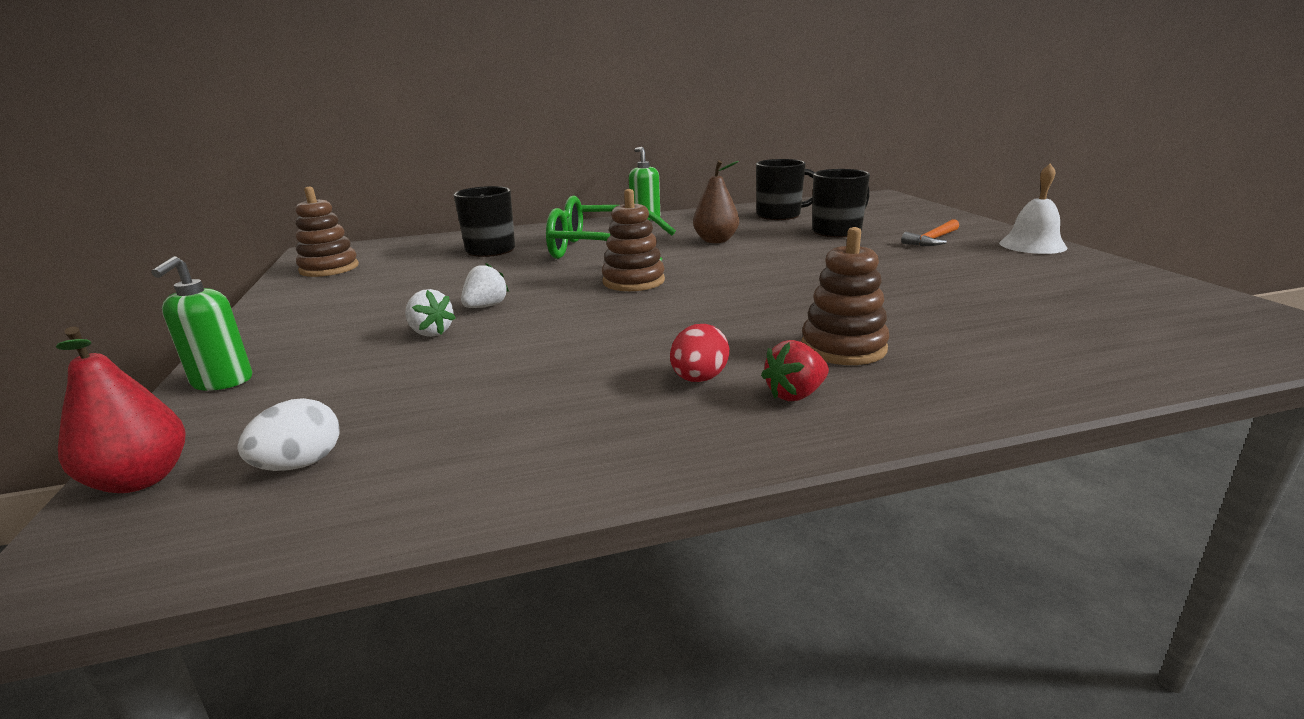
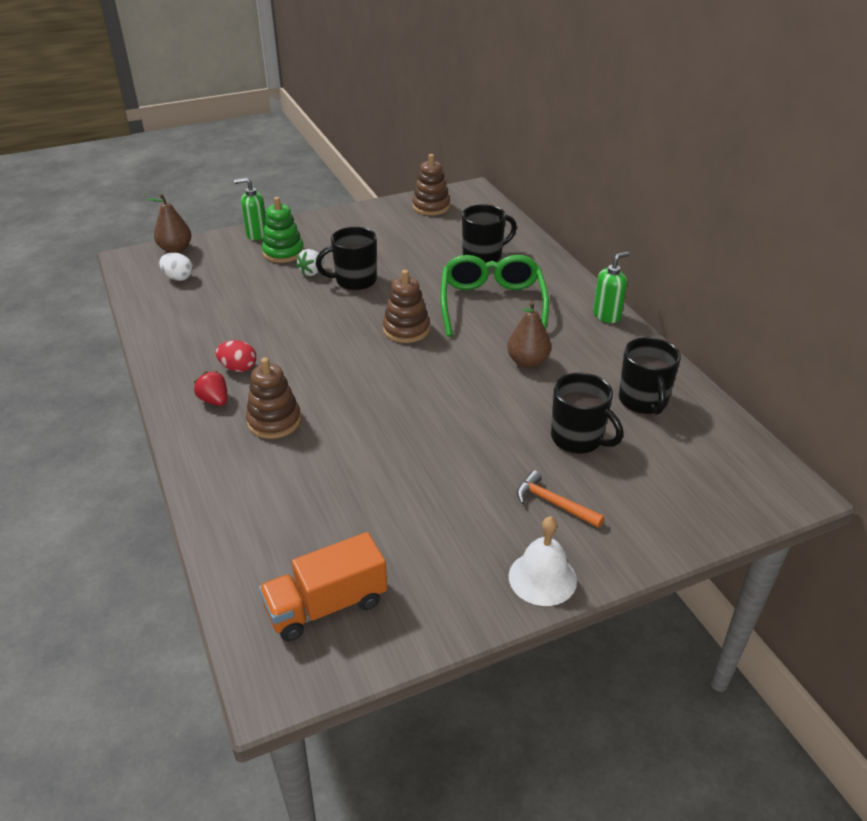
camera: 80 degrees right, 15 degrees up
red pear [56,327,186,493] -> brown pear [146,193,192,253]
white strawberry [461,263,509,308] -> black mug [316,227,377,290]
none -> orange truck [259,532,387,641]
none -> green stacking toy [262,197,304,263]

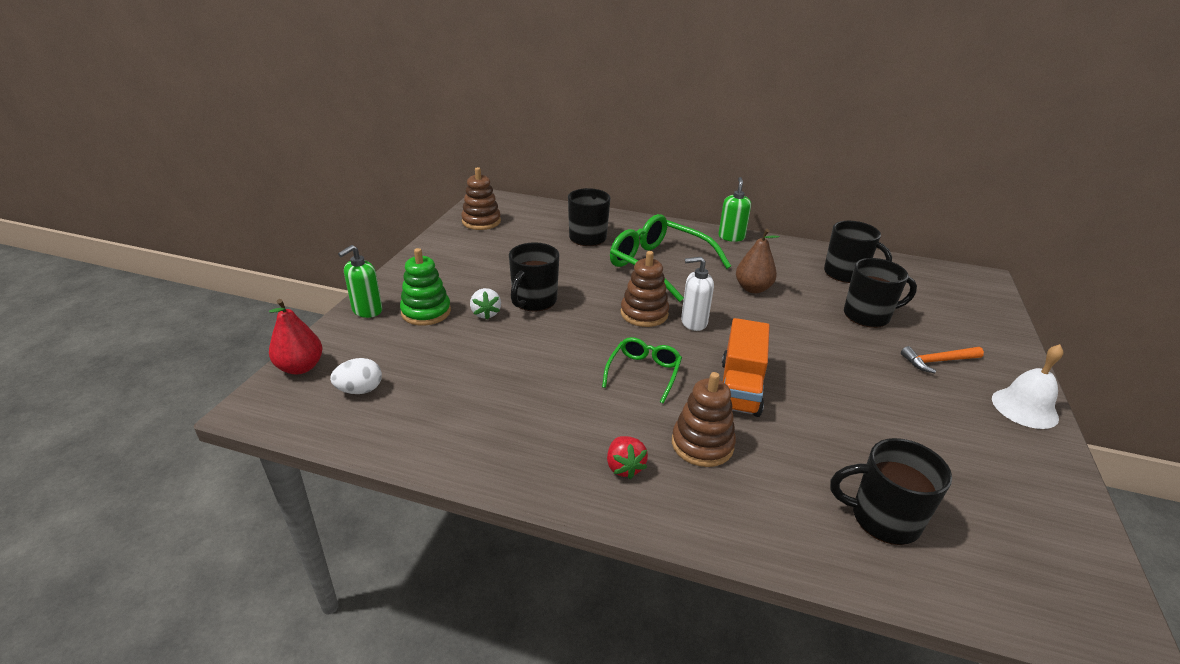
camera: 50 degrees left, 5 degrees down
brown pear [146,193,192,253] -> red pear [269,299,322,374]
red strawberry [194,371,227,406] -> red strawberry turned 105 degrees counterclockwise [607,436,648,479]
red egg [216,340,256,372] -> none
orange truck [259,532,387,641] -> orange truck moved to [722,318,770,417]
none -> green glasses [602,337,682,403]
none -> white soap dispenser [681,257,714,331]
none -> black mug [830,438,952,545]

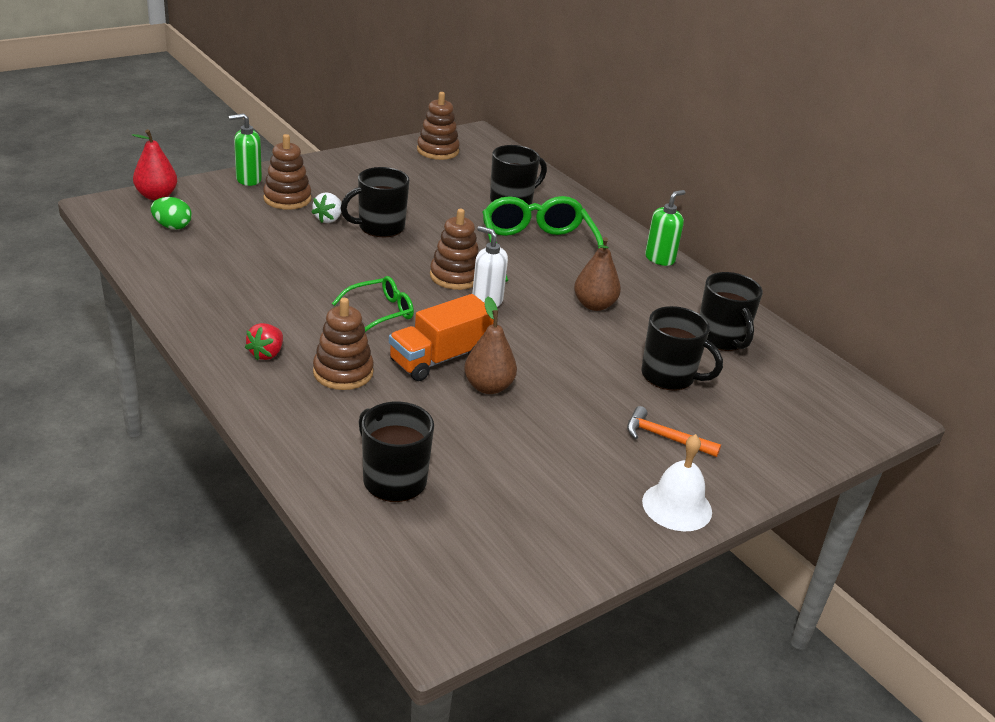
camera: 35 degrees right, 0 degrees up
white egg [330,358,382,394] -> green egg [151,197,192,229]
green stacking toy [400,248,451,326] -> brown stacking toy [263,134,311,210]
none -> brown pear [464,297,517,394]

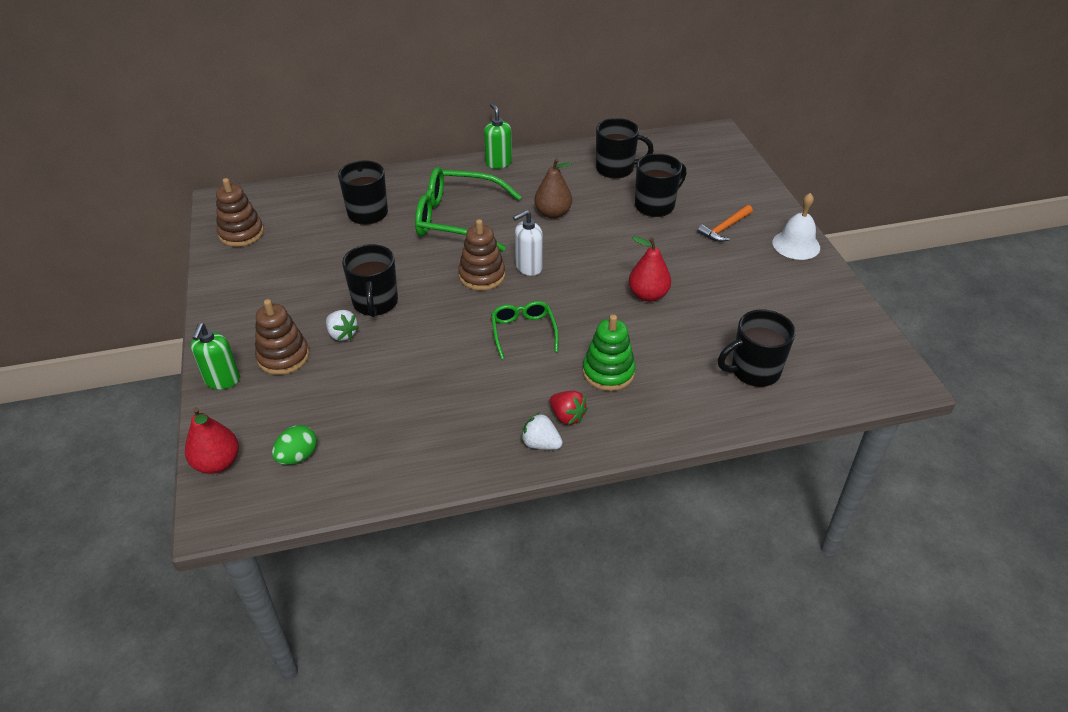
camera: 65 degrees left, 10 degrees up
brown stacking toy [313,298,374,390] -> green stacking toy [583,314,636,391]
orange truck [389,294,494,381] -> none
brown pear [464,297,517,394] -> red pear [629,236,671,302]
none -> white strawberry [521,412,563,450]

